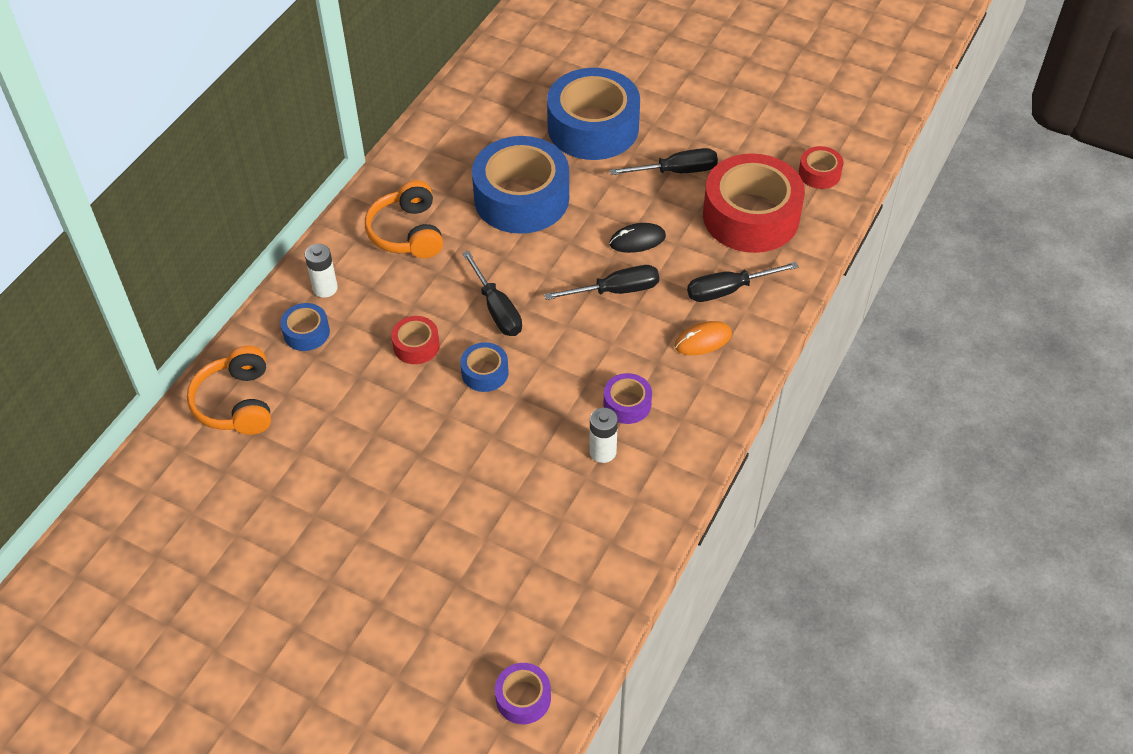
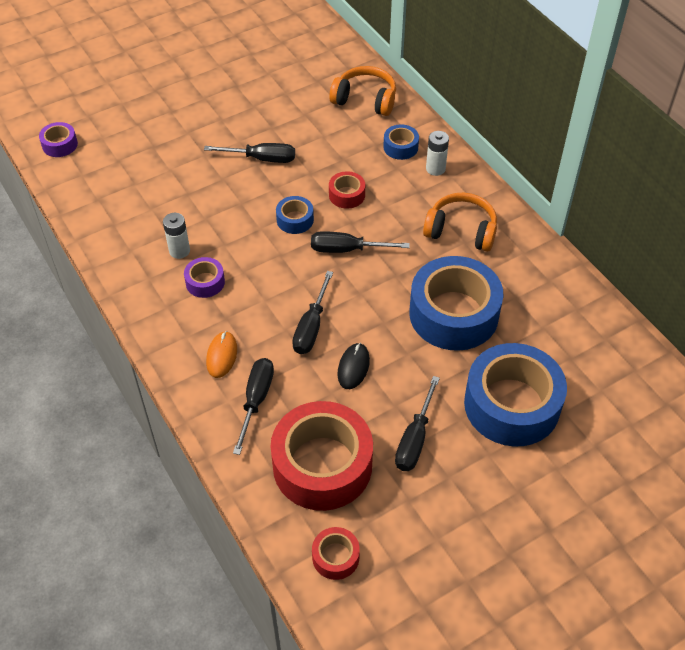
camera: 120 degrees right, 0 degrees up
none -> black screwdriver [204,143,295,163]

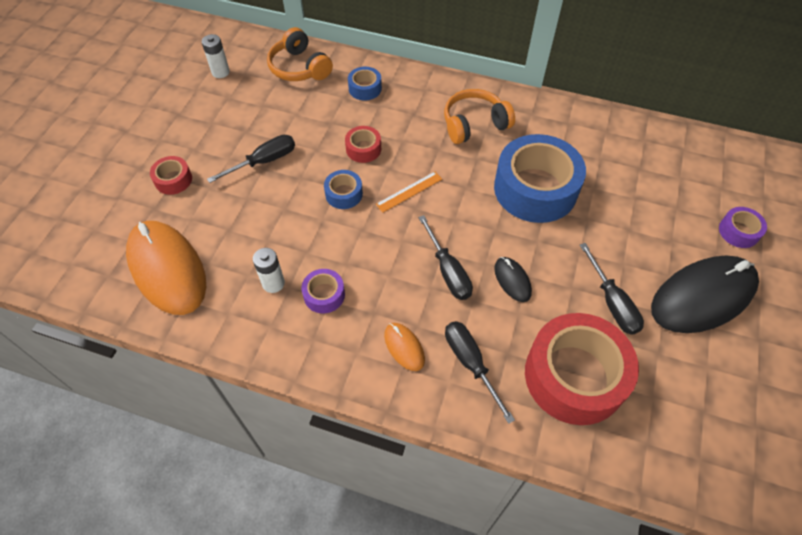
camera: 40 degrees left, 5 degrees up
purple tape [39,122,78,157] -> purple tape moved to [719,207,767,248]
black screwdriver [311,231,410,253] -> orange ruler [376,171,442,213]
red tape [312,527,360,580] -> red tape moved to [150,156,192,195]
orange headphones [329,66,396,116] -> orange headphones turned 105 degrees counterclockwise [267,27,333,81]
white battery [426,131,449,176] -> white battery moved to [202,34,230,78]
blue tape [464,343,567,446] -> none
none -> orange mouse [126,221,206,315]
none -> black mouse [651,256,759,333]

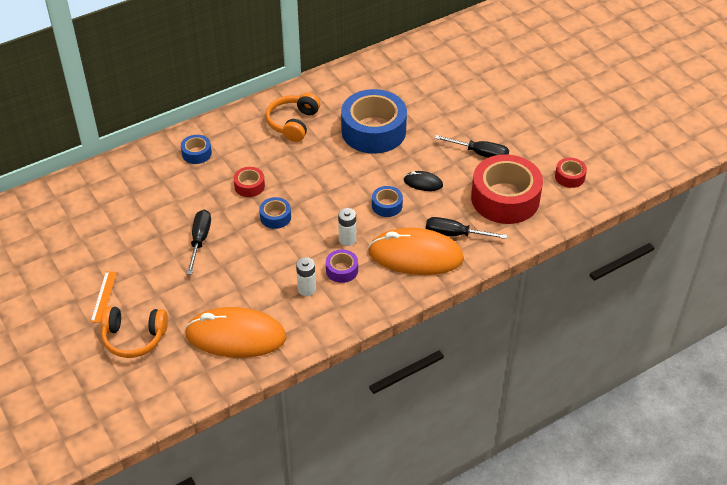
camera: 50 degrees left, 10 degrees down
red tape [150,156,192,195] -> red tape moved to [555,158,587,188]
white battery [202,34,230,78] -> white battery moved to [338,208,356,246]
orange headphones [267,27,333,81] -> orange headphones moved to [101,306,168,358]
orange ruler [376,171,442,213] -> orange ruler moved to [91,271,117,323]
orange mouse [384,323,425,371] -> orange mouse [368,228,464,275], size x2.25
black screwdriver [418,215,473,300] -> blue tape [372,186,403,217]
black mouse [651,256,759,333] -> none
purple tape [719,207,767,248] -> none

